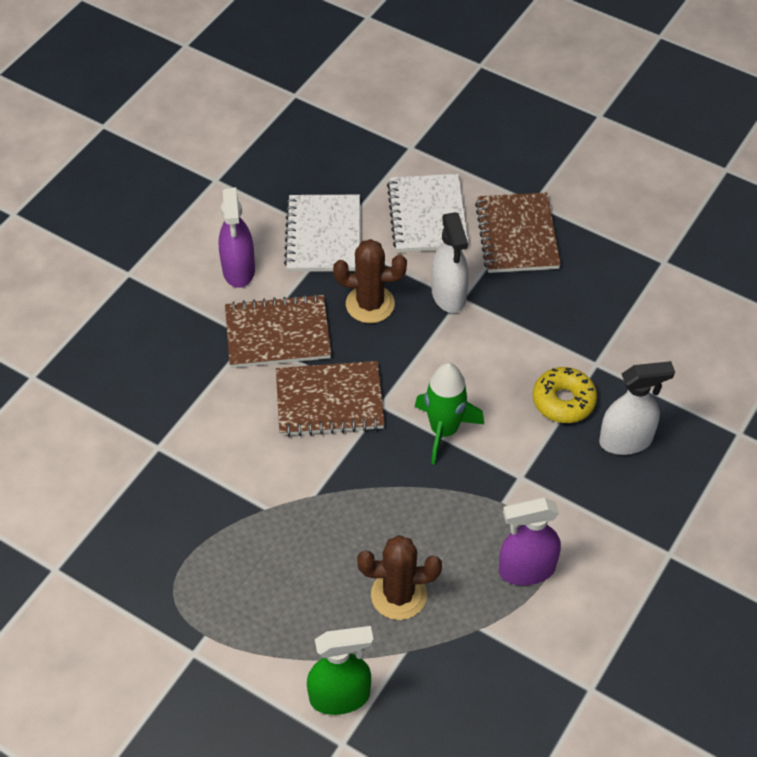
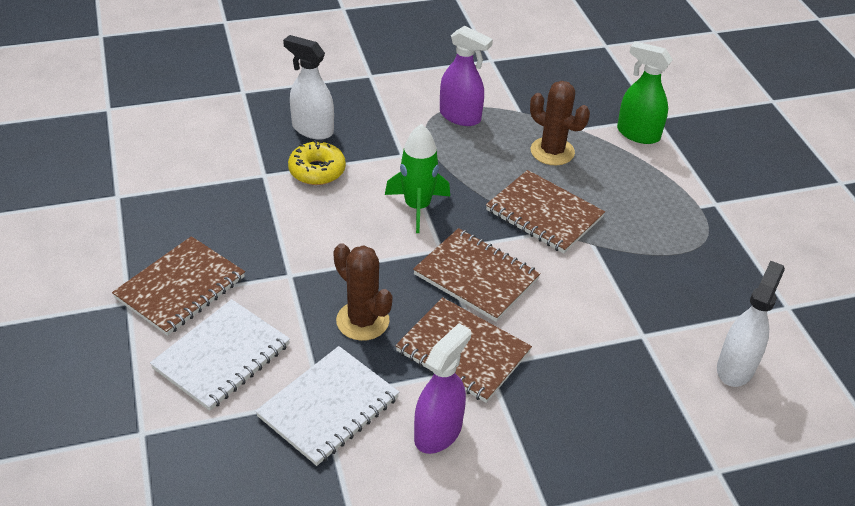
camera: 140 degrees left, 10 degrees down
white spray bottle [432,212,469,313] -> white spray bottle moved to [717,261,785,387]
none -> brown notebook [486,170,605,254]

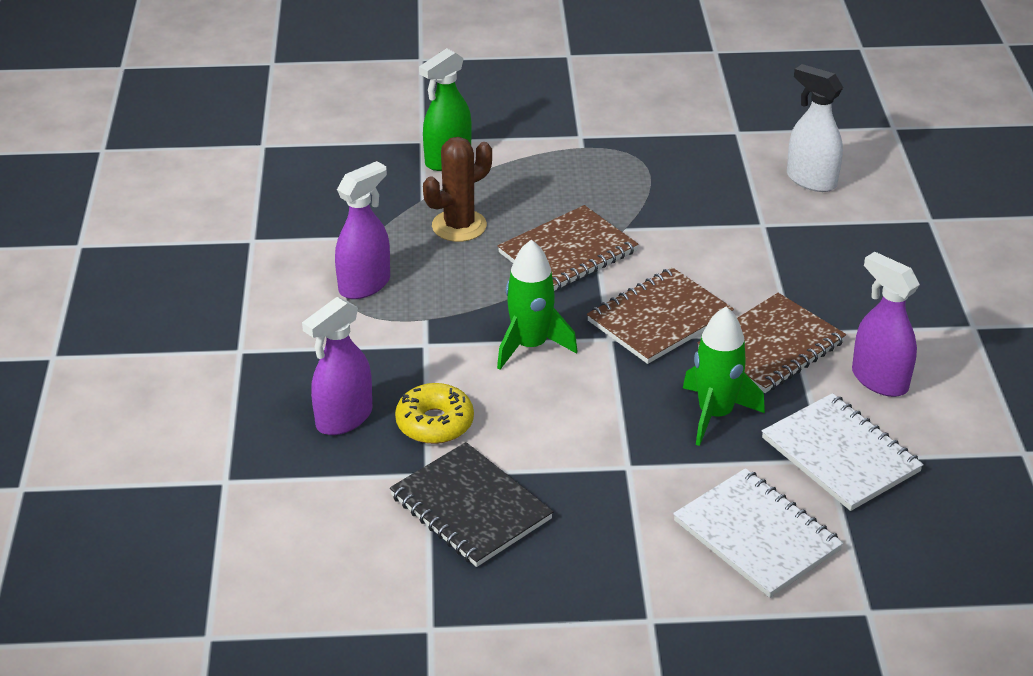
camera: 75 degrees left, 5 degrees down
brown notebook [112,236,245,336] -> none
white spray bottle [283,35,334,140] -> purple spray bottle [302,297,372,435]
brown cactus [333,243,393,341] -> green rocket [683,307,765,446]
none -> black notebook [390,442,553,567]

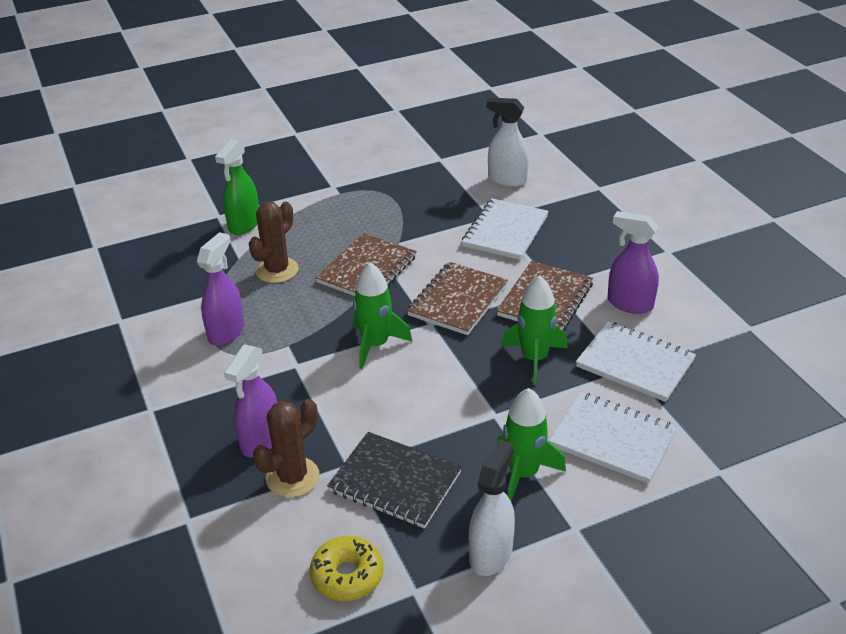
camera: 20 degrees left, 0 degrees up
yellow donut [395,383,474,444] -> yellow donut moved to [310,536,383,601]
none -> brown cactus [253,399,320,498]
none -> white notebook [462,198,549,260]
none -> white spray bottle [469,439,515,576]
none -> green rocket [497,388,566,501]

